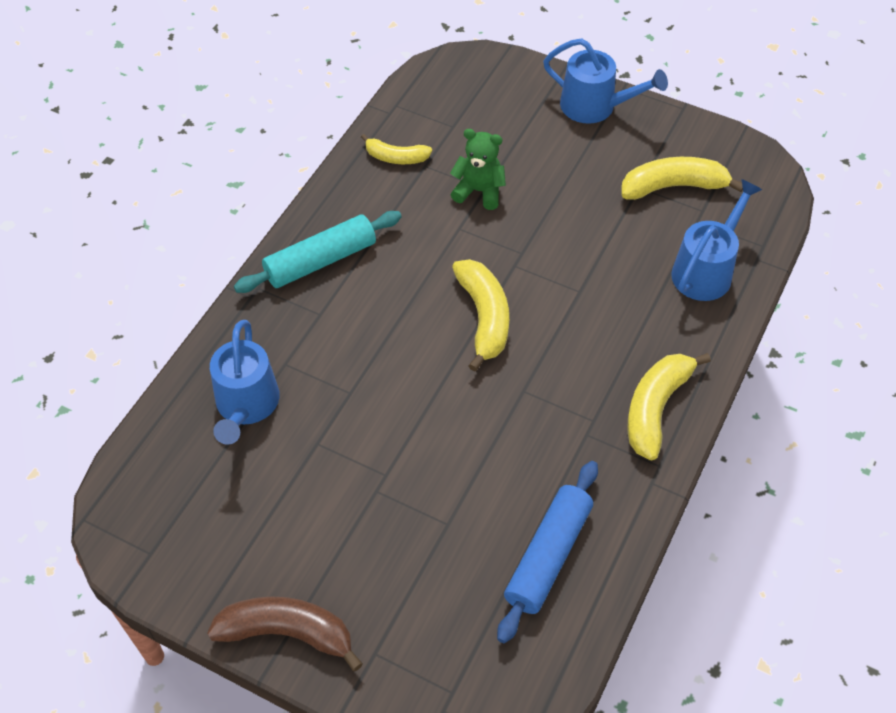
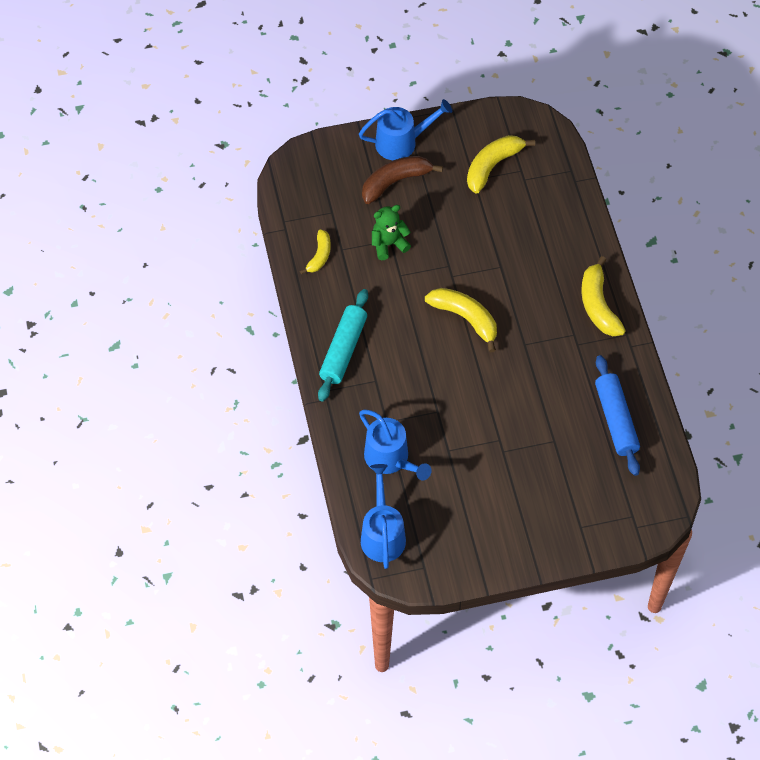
camera: 40 degrees left, 5 degrees up
brown banana [207,597,363,671] -> brown banana moved to [362,156,443,204]
yellow banana [361,134,432,164] -> yellow banana turned 45 degrees counterclockwise [300,229,331,274]
blue watering can [671,179,762,301] -> blue watering can moved to [361,464,406,569]

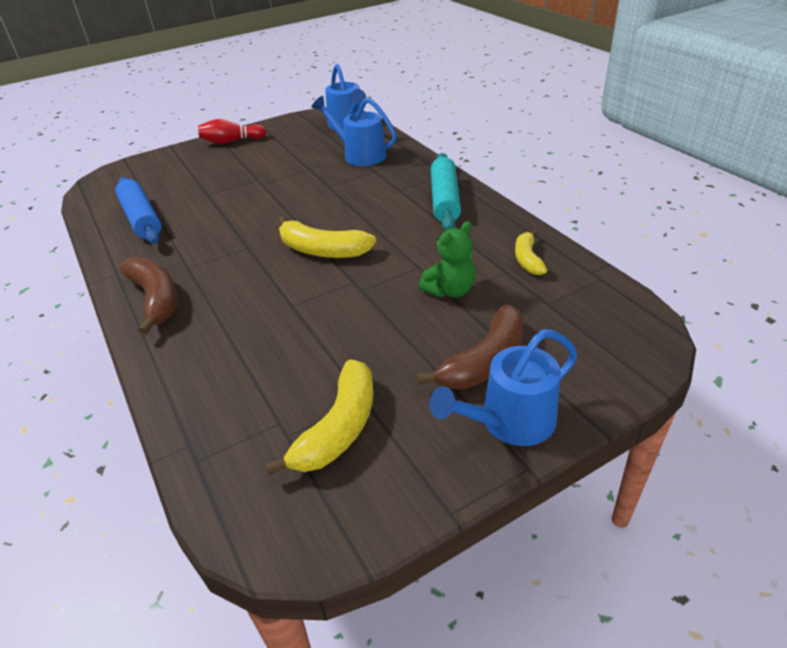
camera: 165 degrees right, 20 degrees down
yellow banana [581,256,626,336] -> brown banana [119,257,177,335]
none -> red bowling pin [198,119,266,144]

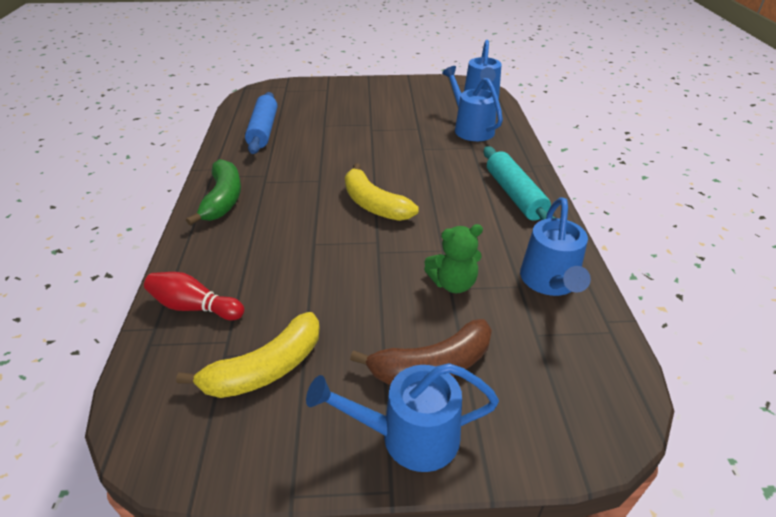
camera: 25 degrees right, 0 degrees up
brown banana [119,257,177,335] -> green banana [186,159,241,226]
red bowling pin [198,119,266,144] -> red bowling pin moved to [144,272,244,320]
turquoise rolling pin [431,153,461,230] -> turquoise rolling pin turned 45 degrees counterclockwise [483,146,555,221]
yellow banana [515,229,547,275] -> blue watering can [520,197,591,296]

